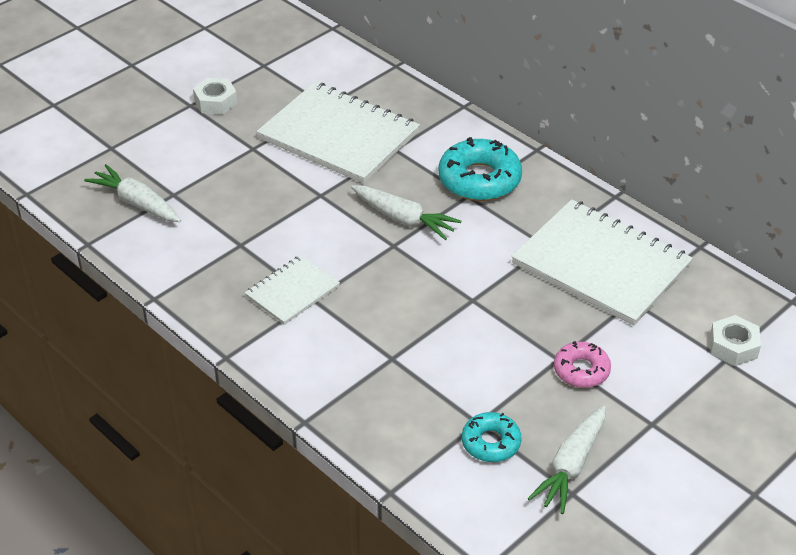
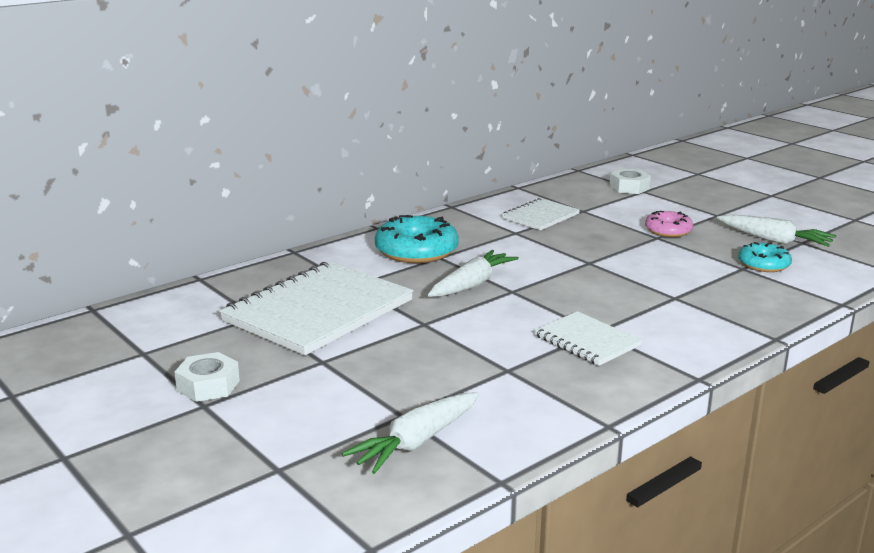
camera: 85 degrees left, 20 degrees down
white notebook [511,199,693,326] -> white notebook [502,198,580,230], size x0.52

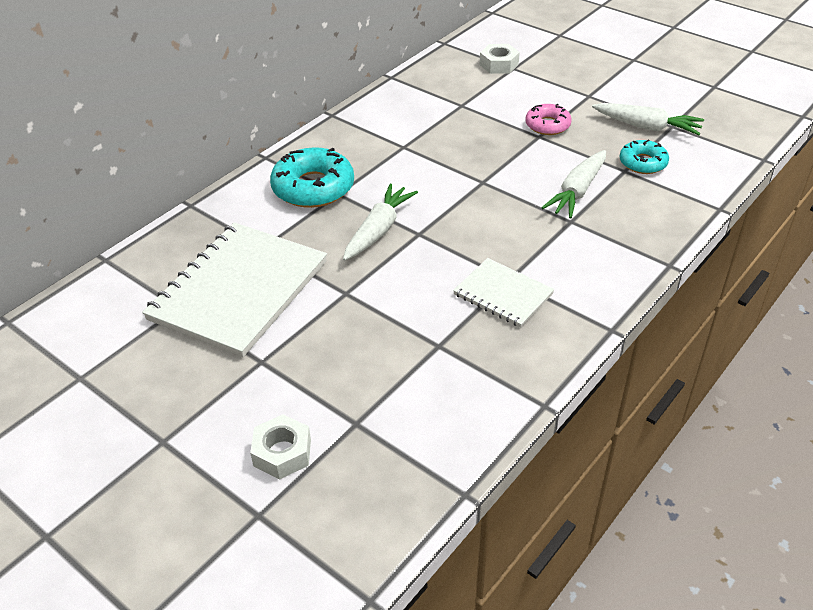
camera: 10 degrees left, 20 degrees up
white nut [174,352,240,402] -> white nut moved to [250,414,311,479]
white carrot [342,392,479,474] -> white carrot moved to [541,150,606,218]
white notebook [502,198,580,230] -> none

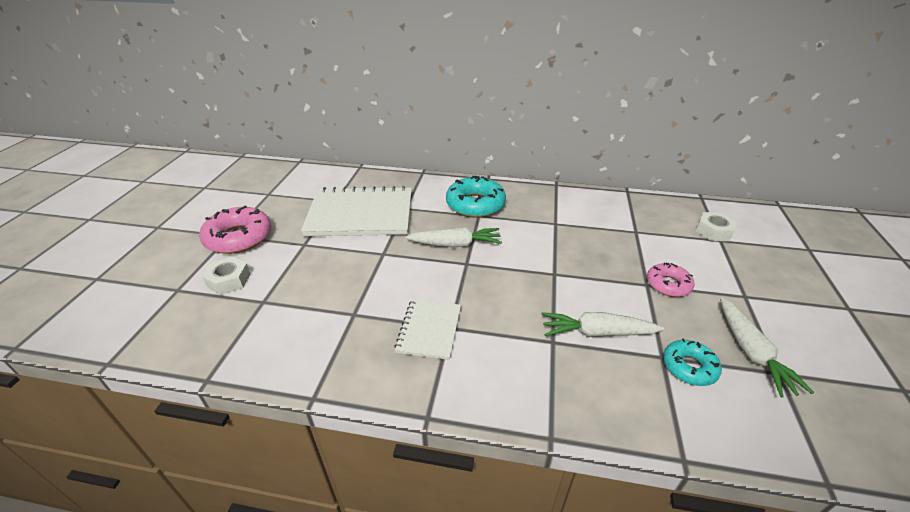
camera: 60 degrees right, 5 degrees down
none -> pink donut [199,205,271,254]

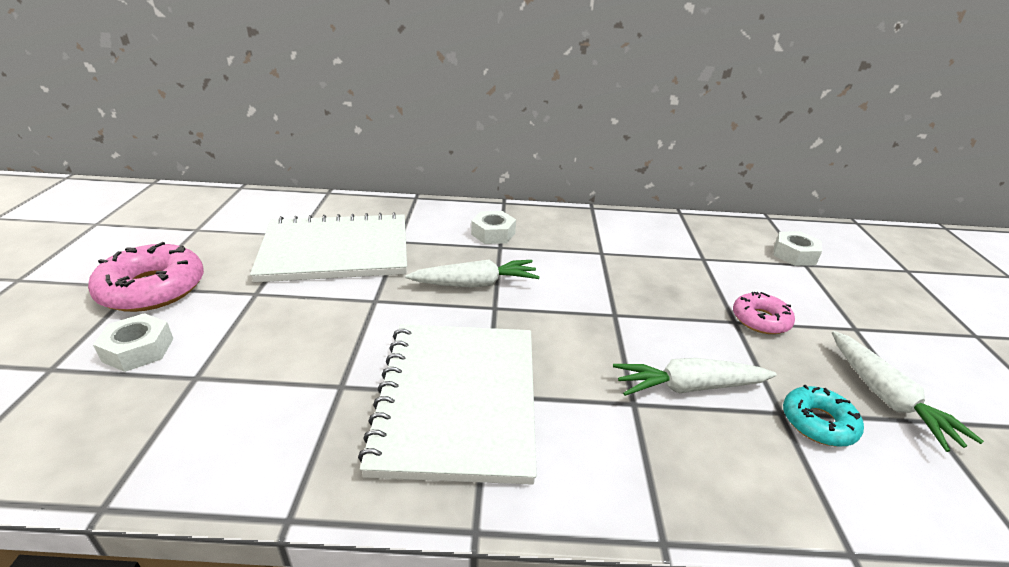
camera: 10 degrees left, 5 degrees down
white notebook [394,299,461,360] -> white notebook [358,324,537,485], size x1.92
turquoise donut [446,176,506,218] -> white nut [471,211,516,244]

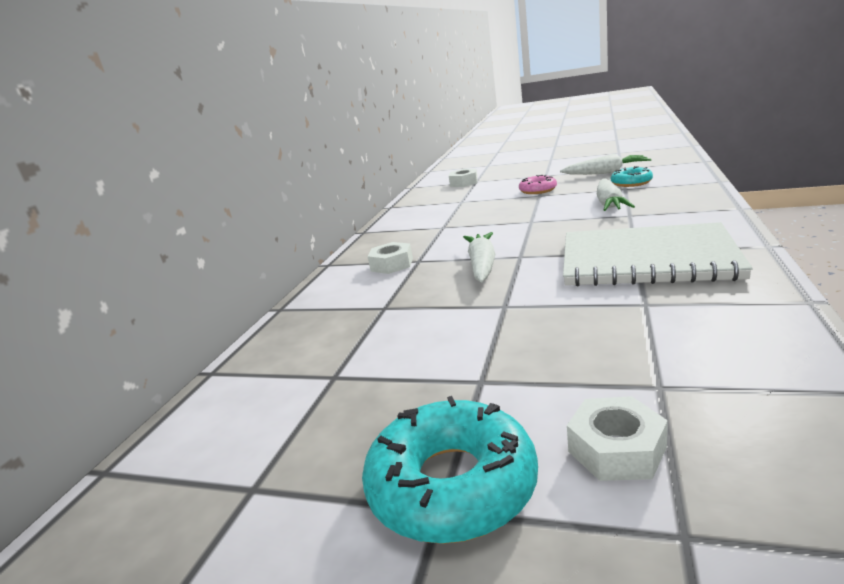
camera: 70 degrees left, 10 degrees down
pink donut [88,242,204,312] -> turquoise donut [362,396,538,544]
white notebook [250,212,407,282] -> none

